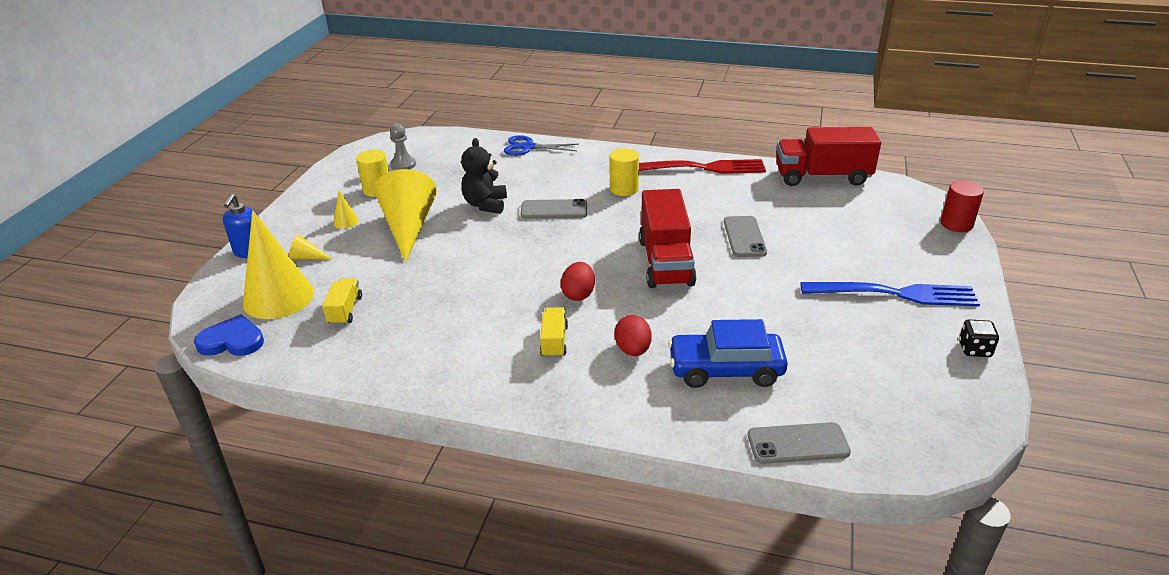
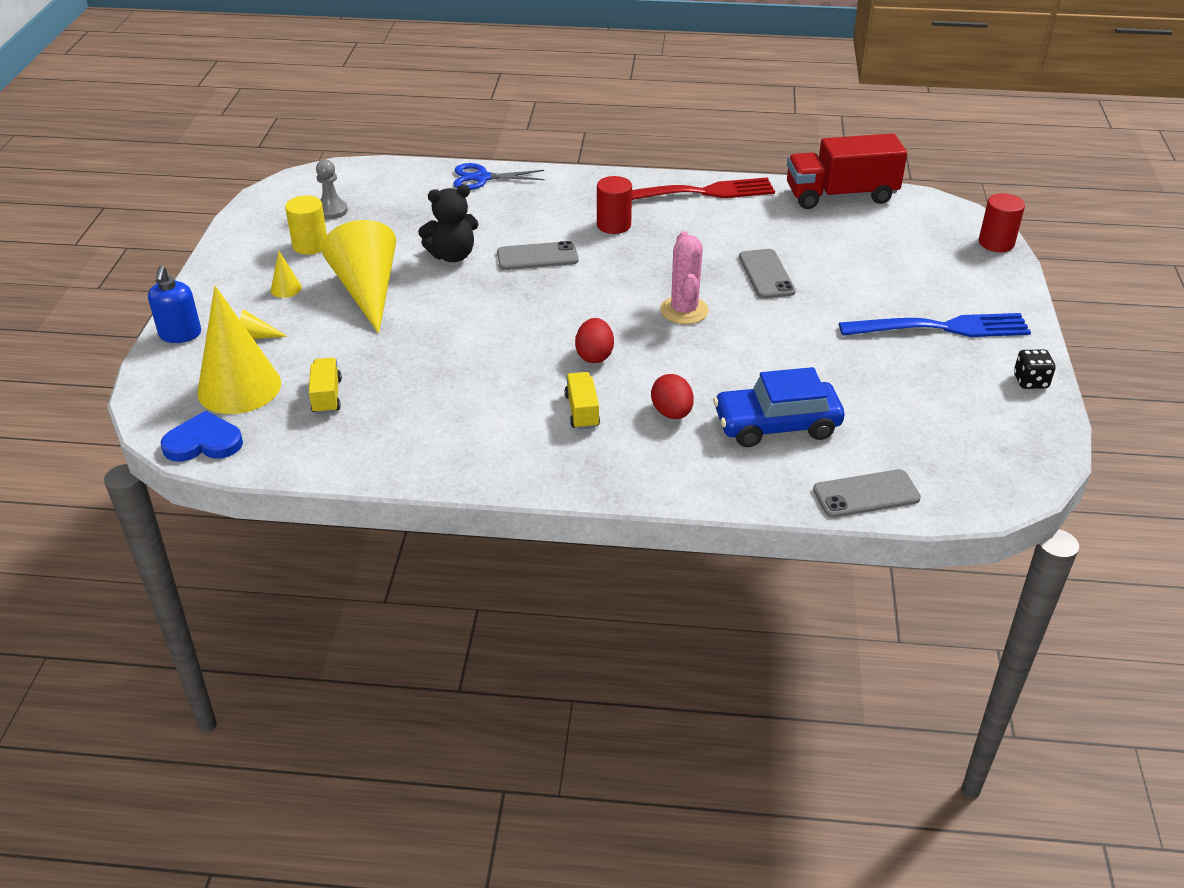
camera: 10 degrees left, 5 degrees up
black teddy bear [461,138,507,214] -> black teddy bear turned 105 degrees counterclockwise [418,185,479,262]
yellow cylinder [610,148,639,196] -> red cylinder [597,176,632,234]
red truck [639,189,696,288] -> pink cactus [660,231,709,324]

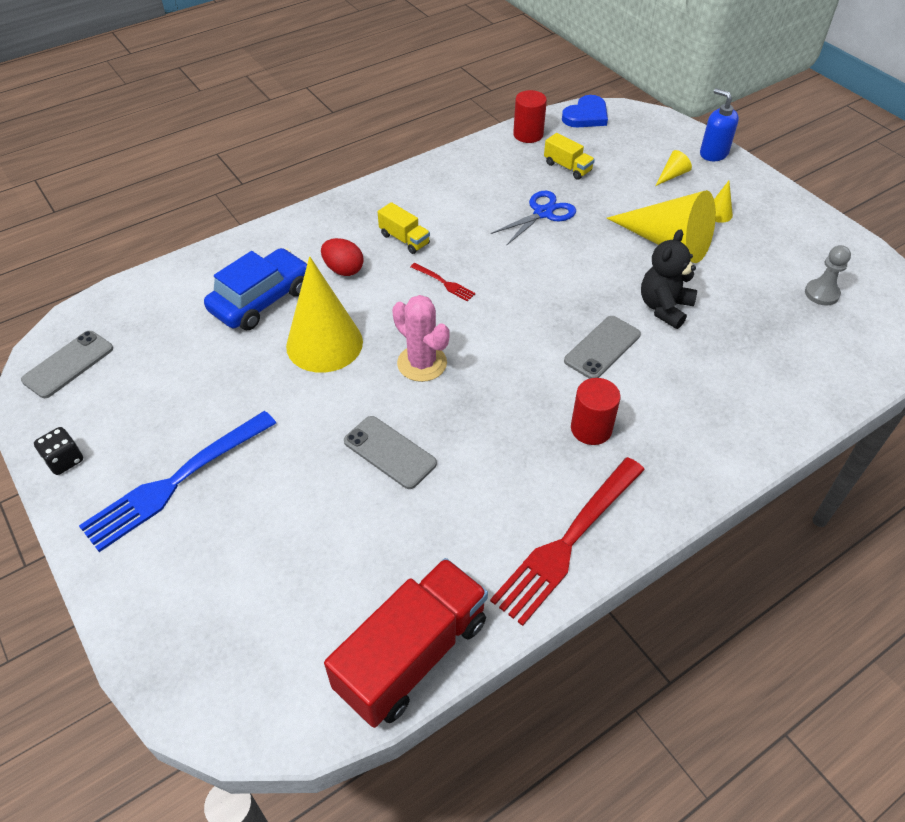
camera: 140 degrees right, 10 degrees up
yellow cone [197,286,281,414] -> yellow cone moved to [286,256,363,373]
yellow cylinder [285,195,327,255] -> none
blue scissors [454,163,545,190] -> blue scissors moved to [491,191,576,246]
red egg [575,318,614,363] -> red fork [410,263,476,301]
grey phone [813,469,921,518] -> grey phone moved to [21,331,113,398]
red cylinder [979,193,1025,252] -> red cylinder moved to [513,90,547,143]

